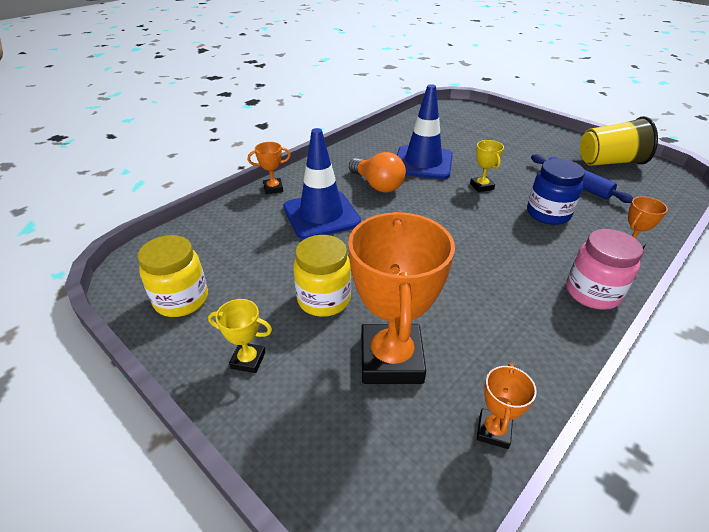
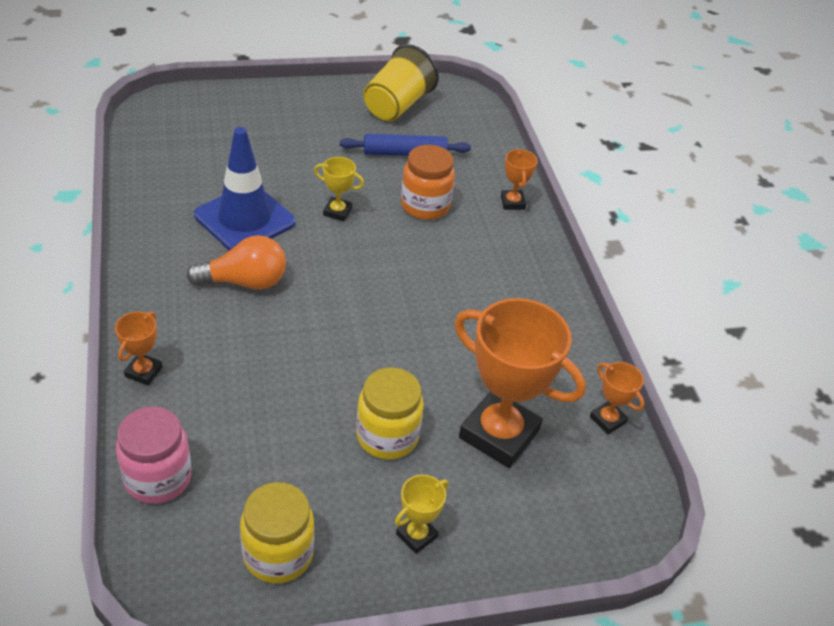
camera: 60 degrees left, 5 degrees up
blue traffic cone [283,128,361,239] -> none
blue jar [527,159,585,225] -> orange jar [401,145,455,220]
pink jar [566,229,643,310] -> pink jar moved to [116,406,192,504]

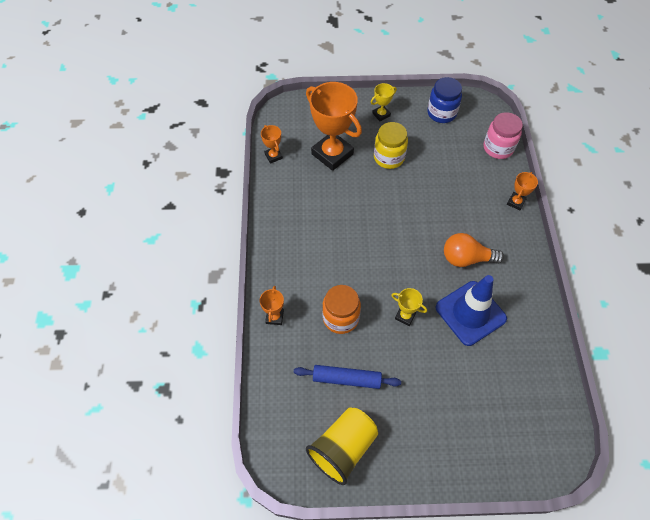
camera: 165 degrees left, 15 degrees up
yellow jar [240,482,314,584] -> blue jar [427,77,462,123]

